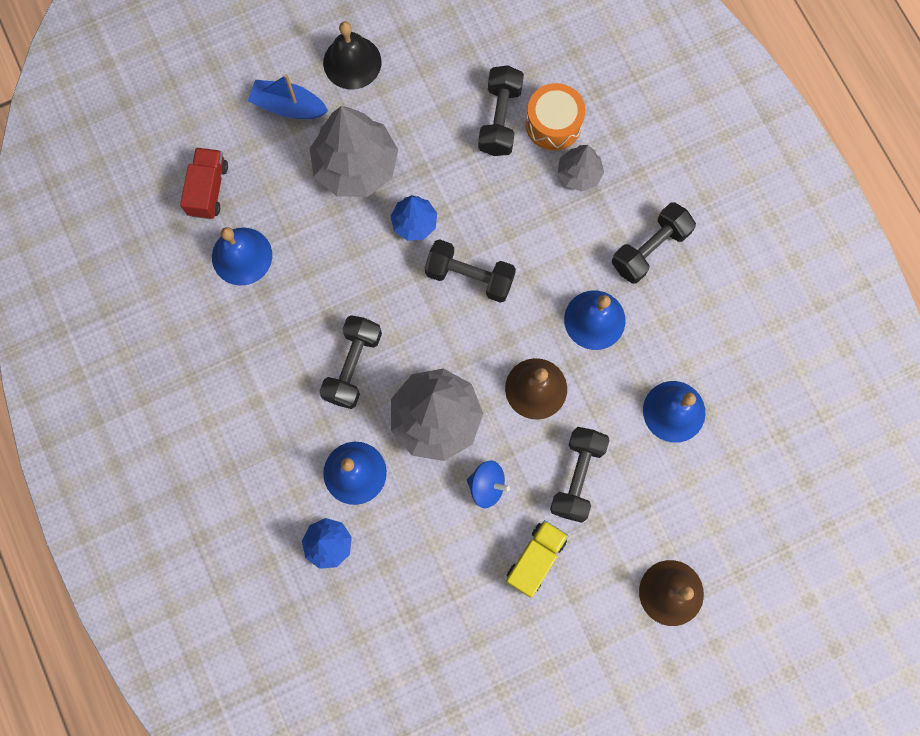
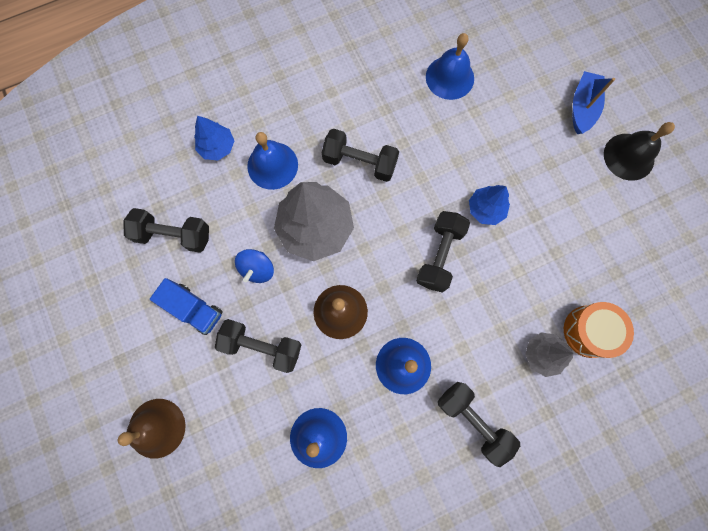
camera: 90 degrees right, 0 degrees up
red truck [180,148,228,219] -> none
grey tree [310,106,398,197] -> none
black dumbbell [478,65,524,156] -> black dumbbell moved to [123,208,209,253]
yellow truck [506,520,568,597] -> blue truck [150,278,223,335]

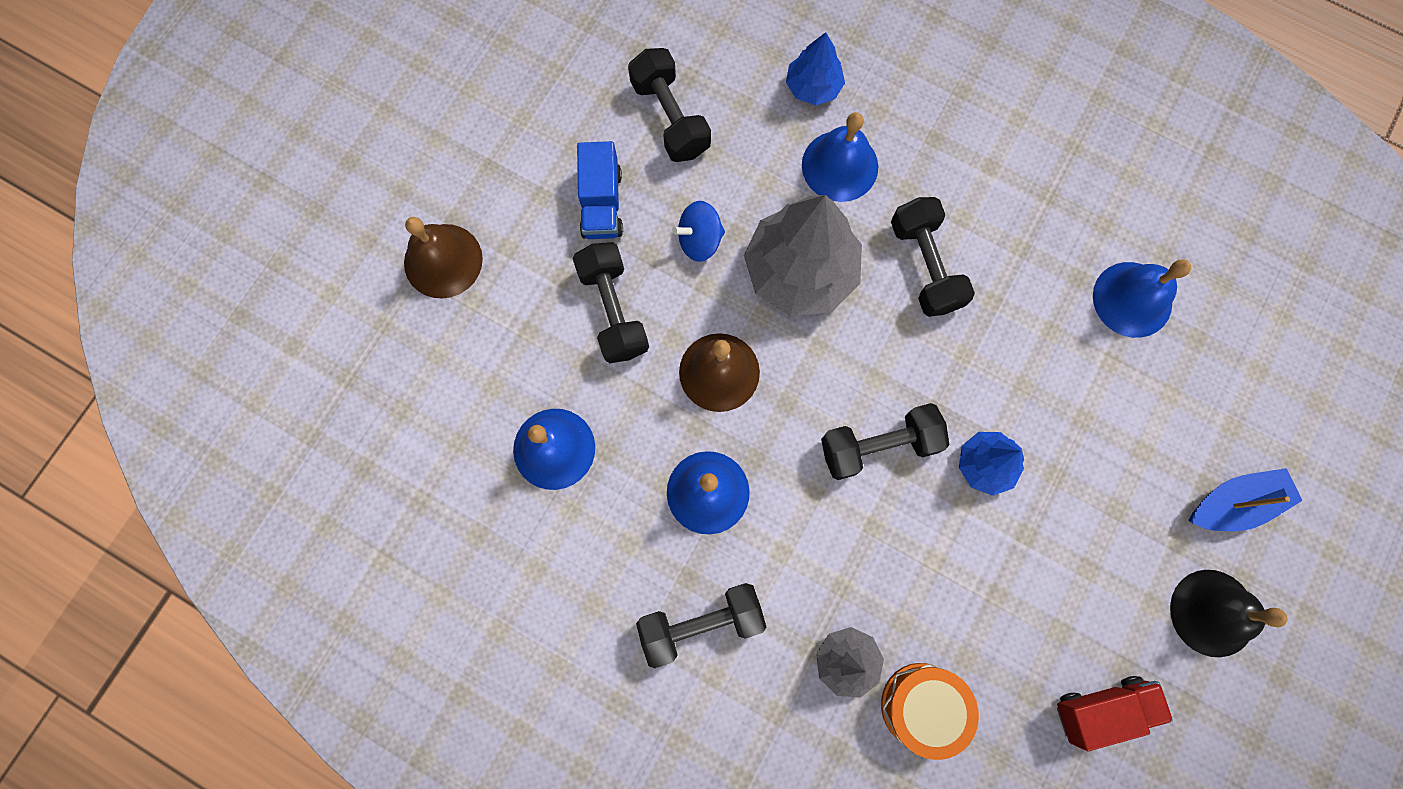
camera: 55 degrees right, 0 degrees up
black dumbbell [438,382,520,467] -> black dumbbell turned 60 degrees clockwise [636,583,767,668]
none -> red truck [1057,676,1173,751]

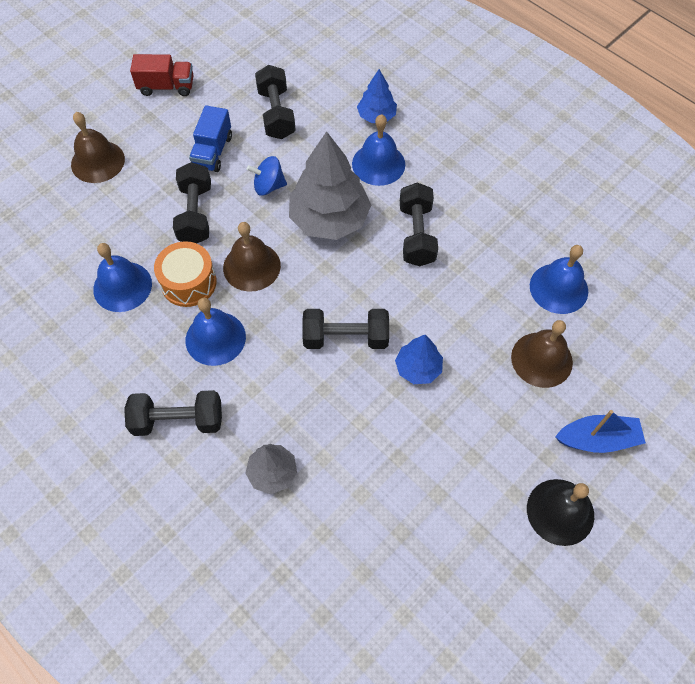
camera: 15 degrees right, 15 degrees down
orange drum [881,663,979,760] -> orange drum moved to [154,241,217,307]
red truck [1057,676,1173,751] -> red truck moved to [130,54,193,96]
none -> brown bell [511,320,573,388]

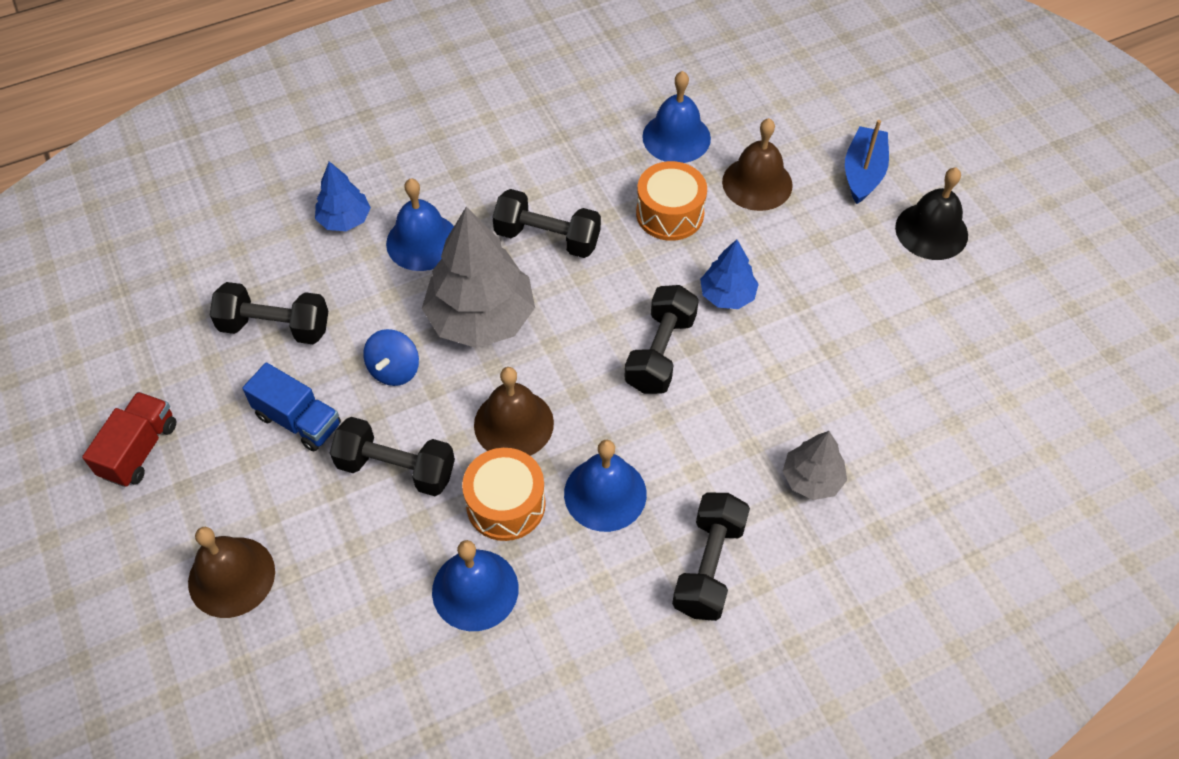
camera: 70 degrees left, 5 degrees down
none -> orange drum [636,161,707,241]

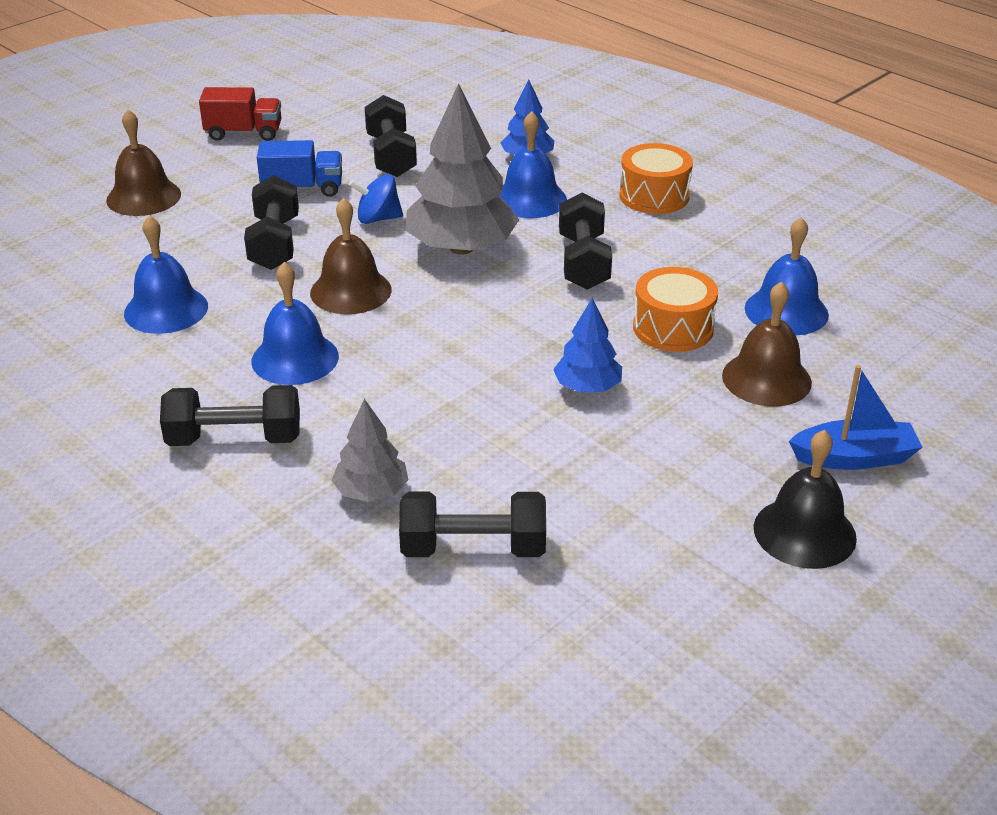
camera: 70 degrees right, 20 degrees down
blue truck [242,362,341,451] -> blue truck turned 105 degrees counterclockwise [257,140,342,197]
orange drum [462,448,546,541] -> orange drum moved to [619,143,693,214]
black dumbbell [624,285,699,394] -> black dumbbell moved to [399,492,546,557]

